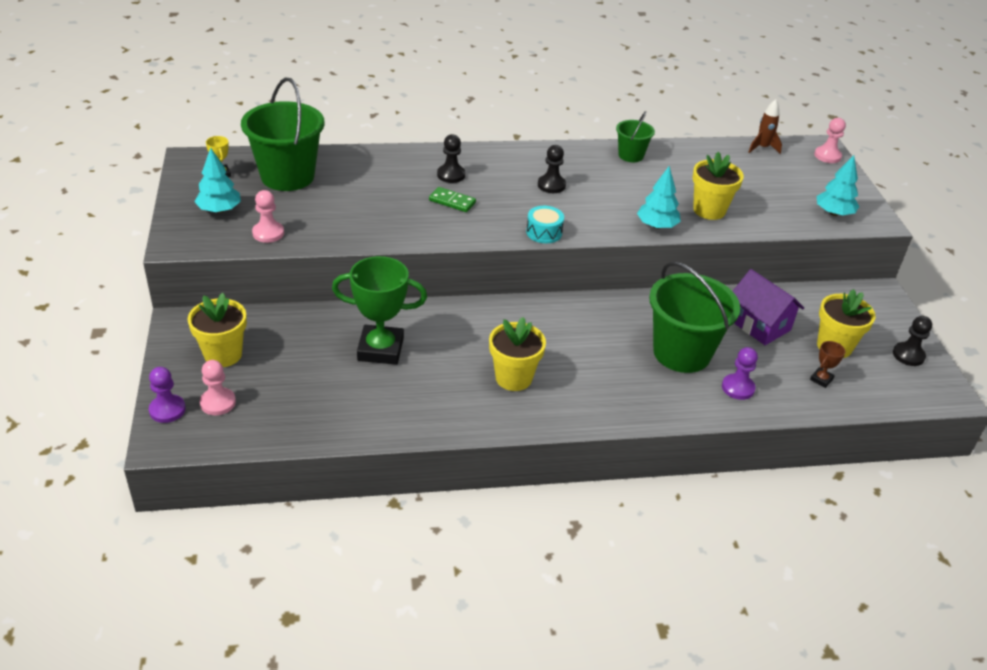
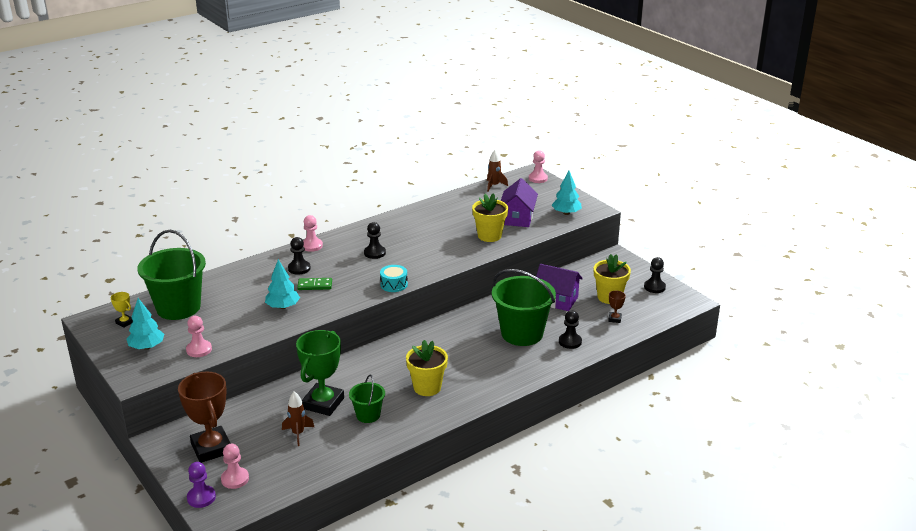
camera: 25 degrees left, 10 degrees down
yellow flower pot [188,293,247,367] -> brown trophy [178,372,231,463]
green trophy [332,256,427,365] -> green trophy turned 45 degrees counterclockwise [296,330,344,416]
green bucket [616,111,655,162] -> green bucket moved to [349,375,385,423]
turquoise tree [637,166,681,229] -> turquoise tree moved to [265,259,300,309]
purple pawn [722,347,758,400] -> black pawn [559,310,582,349]
none -> brown rocket [282,391,314,446]
none -> pink pawn [303,215,323,252]
none -> purple house [501,178,538,227]

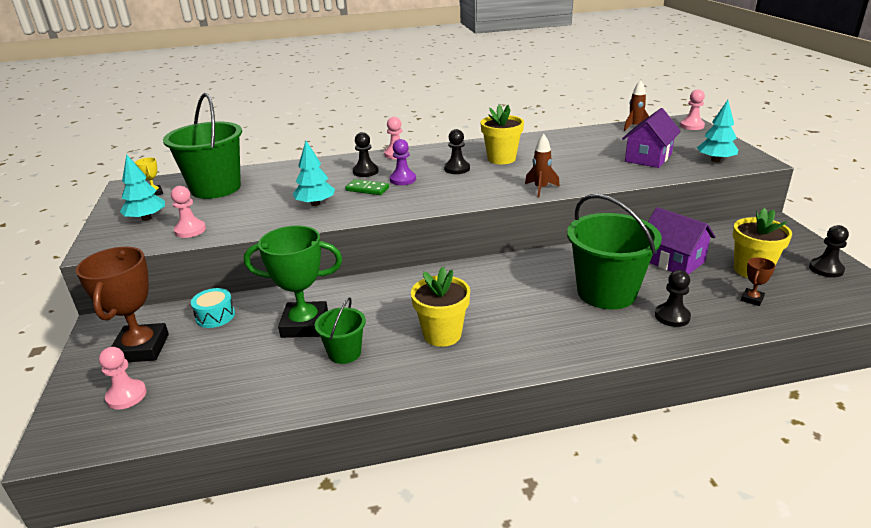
camera: 25 degrees right, 0 degrees up
purple pawn [187,462,216,508] -> purple pawn moved to [390,139,416,185]
brown rocket [282,391,314,446] -> brown rocket moved to [525,134,560,198]
green trophy [296,330,344,416] -> green trophy turned 45 degrees clockwise [244,226,342,338]
turquoise drum [380,265,408,292] -> turquoise drum moved to [191,288,235,328]
yellow flower pot [472,193,508,242] -> yellow flower pot moved to [480,105,524,164]

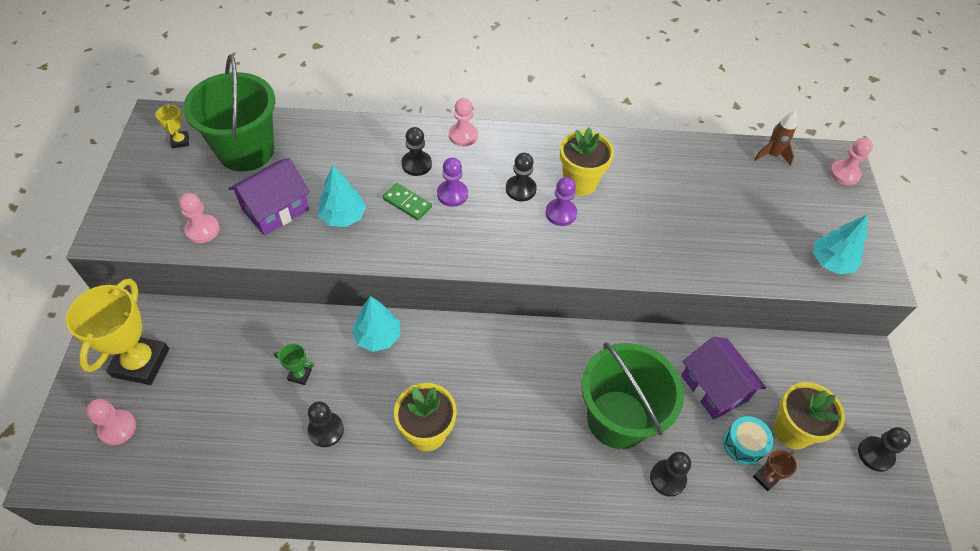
camera: 10 degrees right, 25 degrees up
brown trophy [76,247,169,362] -> yellow trophy [66,279,169,385]
turquoise tree [120,154,165,221] -> turquoise tree moved to [352,296,400,352]
turquoise drum [191,288,235,328] -> turquoise drum moved to [723,416,773,465]
green trophy [244,226,342,338] -> green trophy [274,344,314,385], size x0.43
green bucket [315,297,366,364] -> black pawn [308,401,344,447]
brown rocket [525,134,560,198] -> none
purple house [622,108,681,168] -> purple house moved to [228,158,310,236]
none -> purple pawn [545,177,577,226]

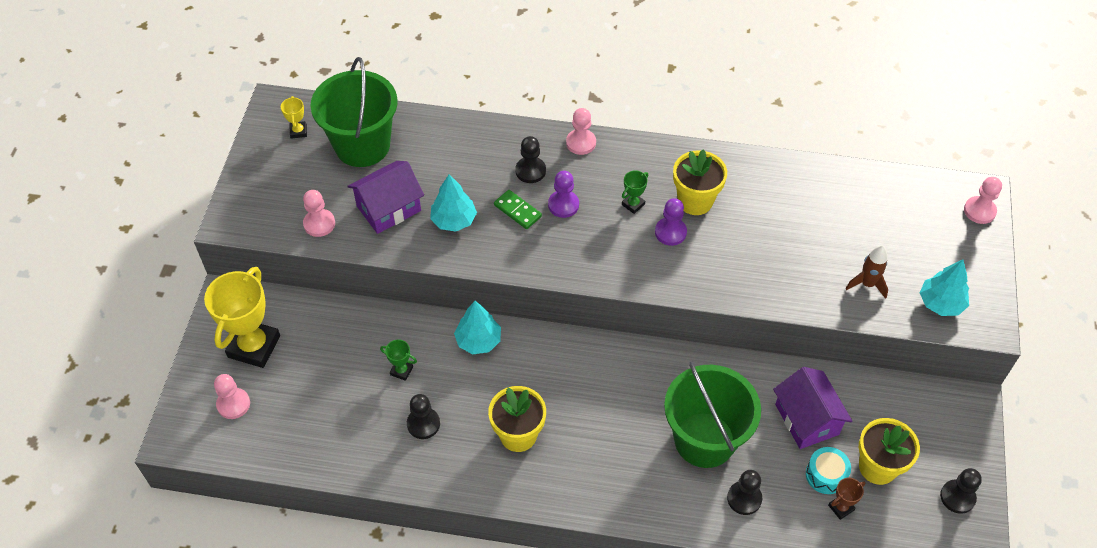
camera: 10 degrees right, 0 degrees up
black pawn [506,153,537,201] -> green trophy [622,170,648,214]
brown rocket [754,111,798,166] -> brown rocket moved to [846,245,888,299]

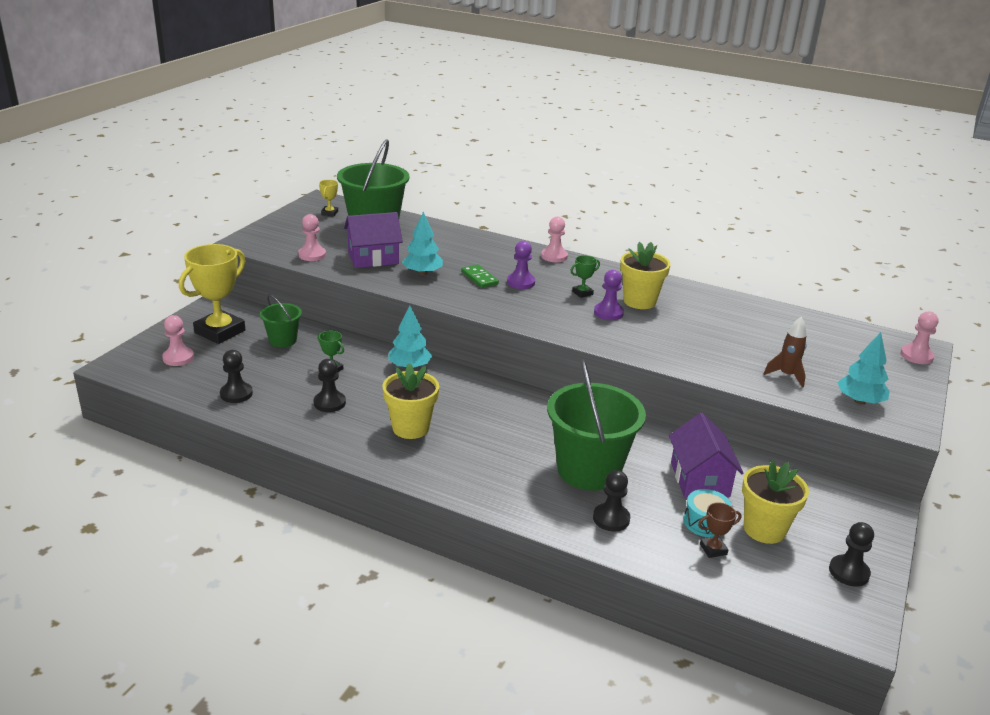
camera: 15 degrees right, 25 degrees down
black pawn [515,136,546,183] -> black pawn moved to [220,350,253,403]
none -> green bucket [260,295,302,347]

